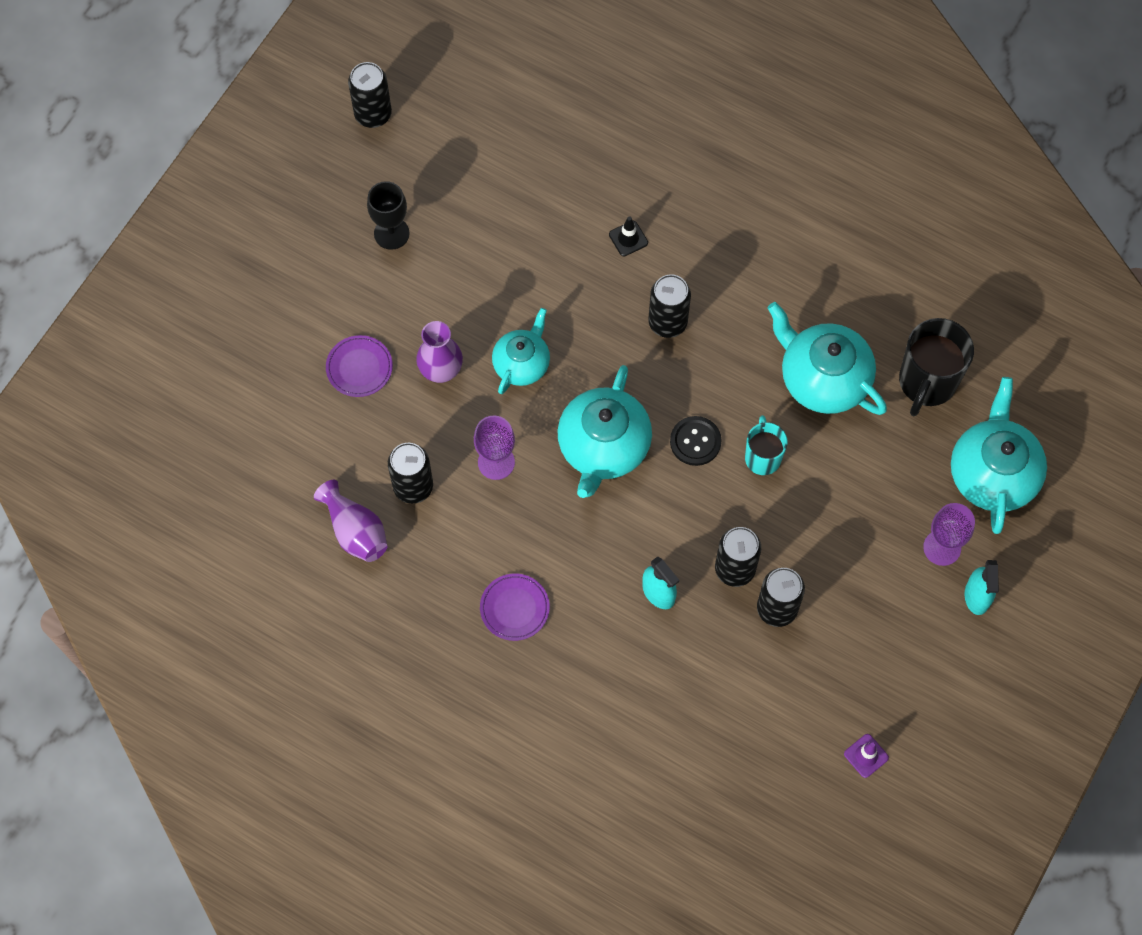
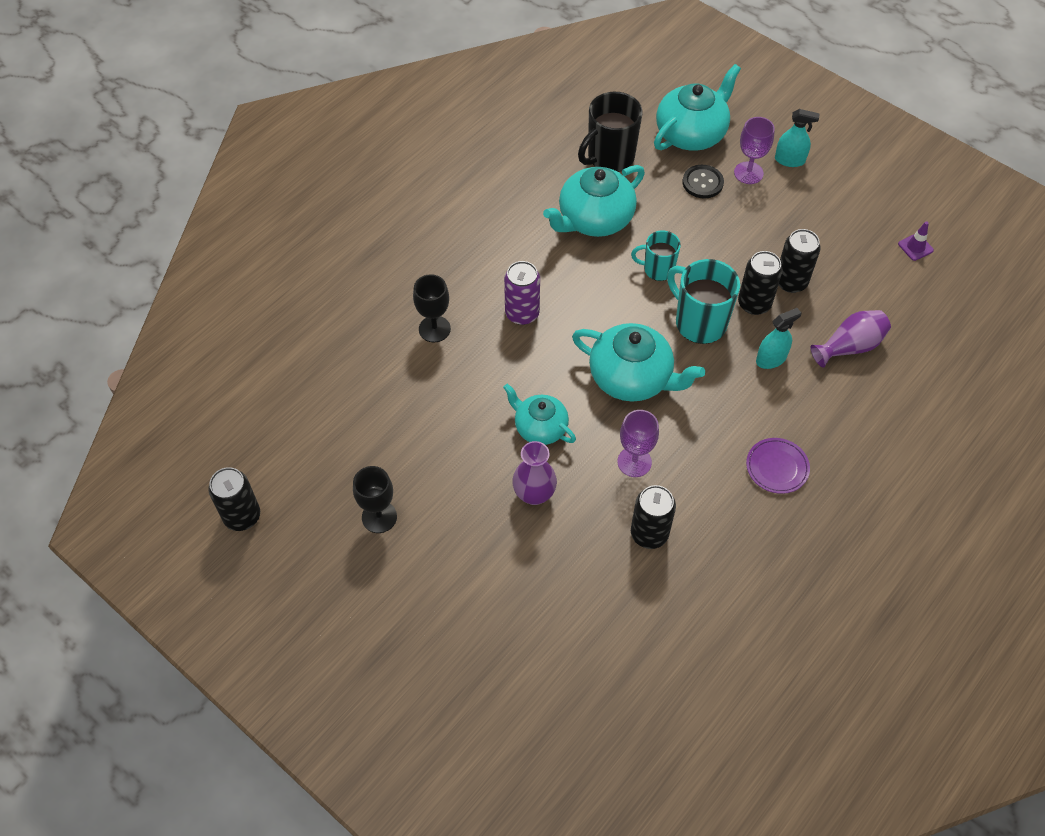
camera: 80 degrees left, 10 degrees down
purple vase [314,480,387,562] -> purple vase moved to [810,310,891,368]
purple plate [326,335,393,397] -> none
black traffic cone [609,217,648,256] -> black goblet [413,274,451,343]
black can [648,274,691,338] -> purple can [504,261,540,325]
black button [670,416,722,466] -> black button moved to [683,165,724,199]
black mug [899,318,974,416] -> black mug turned 105 degrees clockwise [578,92,643,172]
turquoise teapot [951,377,1047,534] -> turquoise teapot turned 120 degrees clockwise [654,64,741,151]
none -> turquoise mug [667,259,740,344]

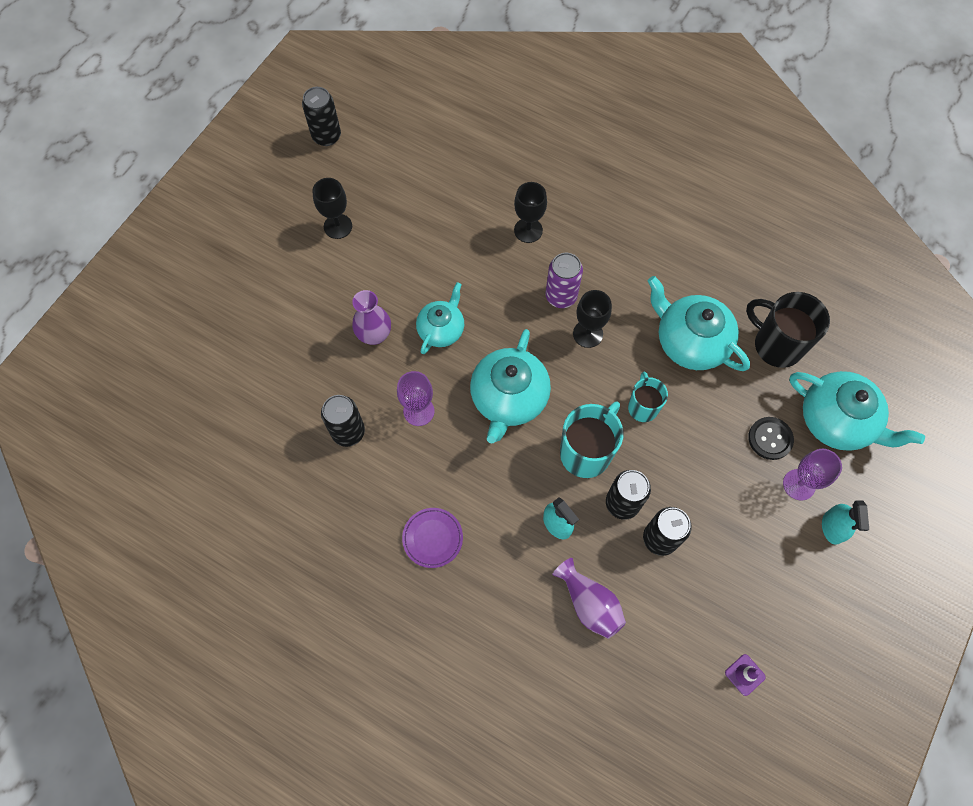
camera: 80 degrees right, 10 degrees up
none -> black goblet [573,290,612,348]

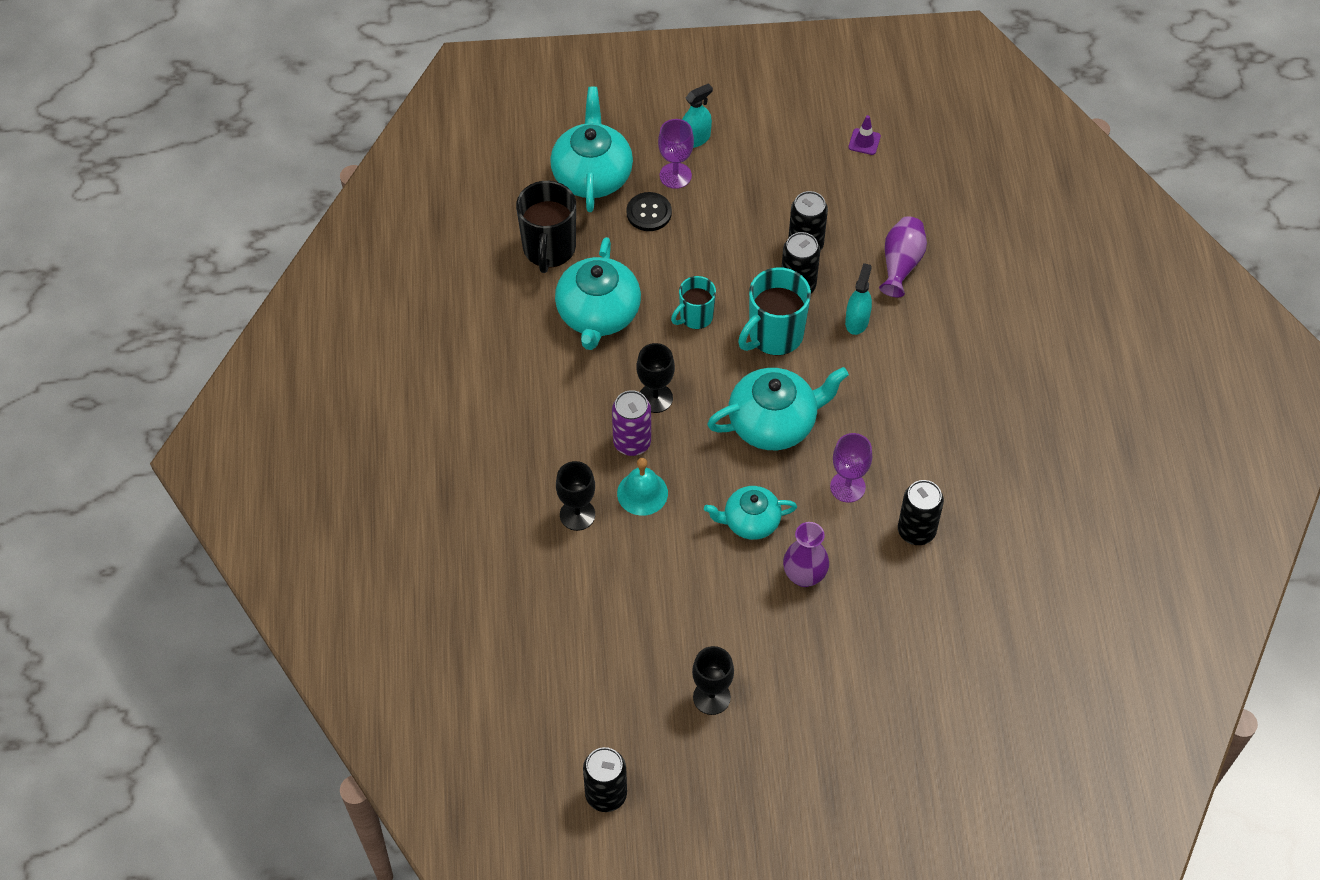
camera: 125 degrees left, 10 degrees down
purple plate [402,508,463,568] -> none
turquoise mug [560,401,624,478] -> turquoise mug turned 45 degrees counterclockwise [738,267,811,355]
none -> turquoise bell [617,458,668,516]

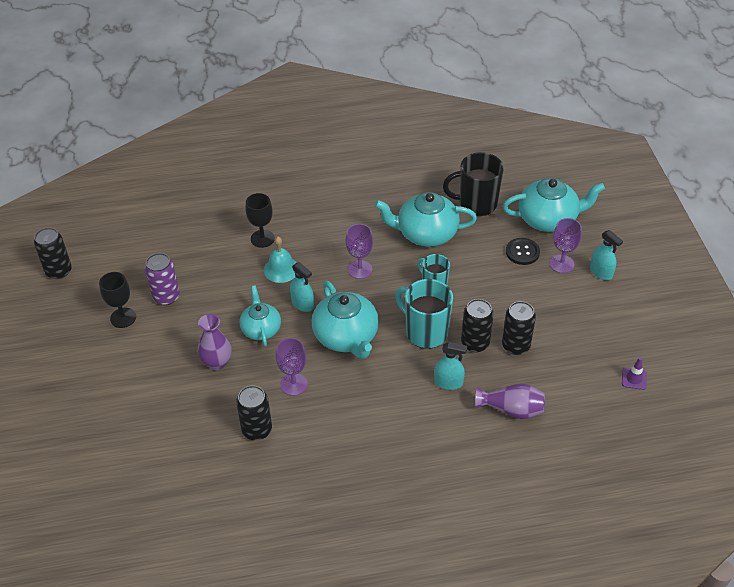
camera: 85 degrees right, 10 degrees down
purple can [612,390,651,456] -> purple can moved to [145,253,180,305]
black goblet [637,343,675,413] -> purple goblet [346,224,373,279]
none -> turquoise spray bottle [290,262,314,312]

